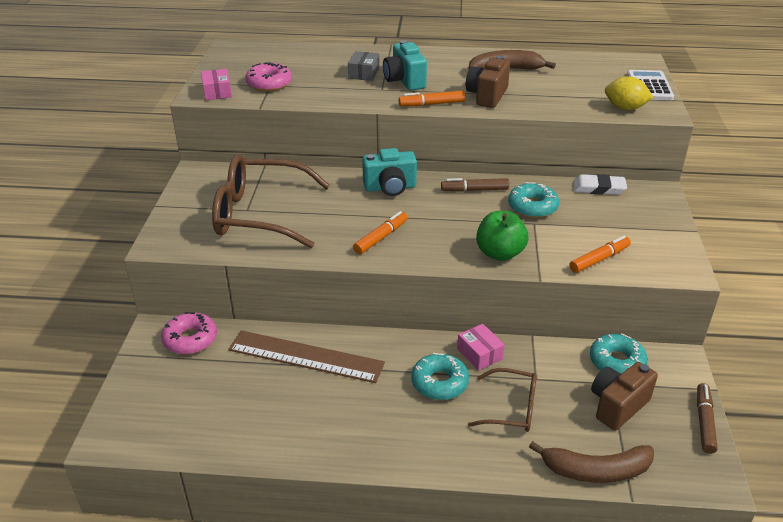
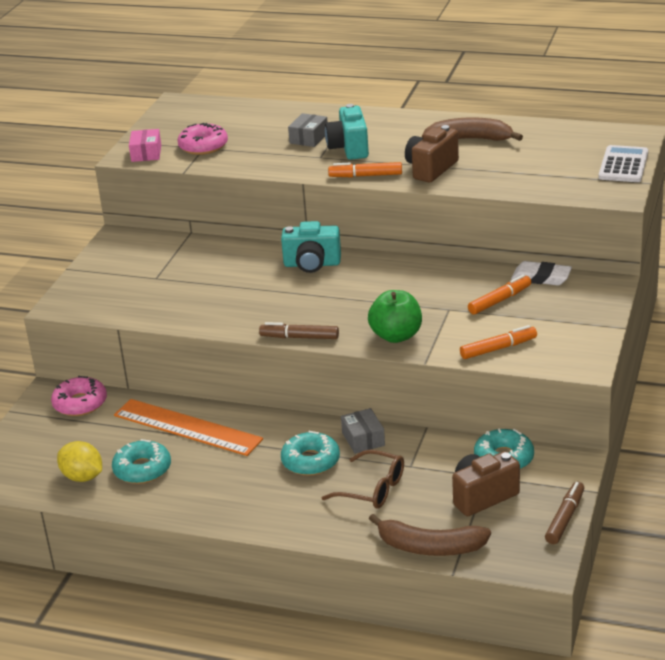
camera: 15 degrees right, 5 degrees down
brown glasses [212,155,330,248] -> none
brown ruler [228,330,385,383] -> orange ruler [114,399,263,456]
orange marker [353,211,408,254] -> orange marker moved to [468,274,531,315]
brown marker [441,178,509,192] -> brown marker moved to [259,322,339,339]
pink box [457,324,505,370] -> grey box [341,408,385,454]
turquoise donut [508,182,559,218] -> turquoise donut moved to [112,439,171,484]
yellow lemon [605,76,654,110] -> yellow lemon moved to [57,441,102,482]

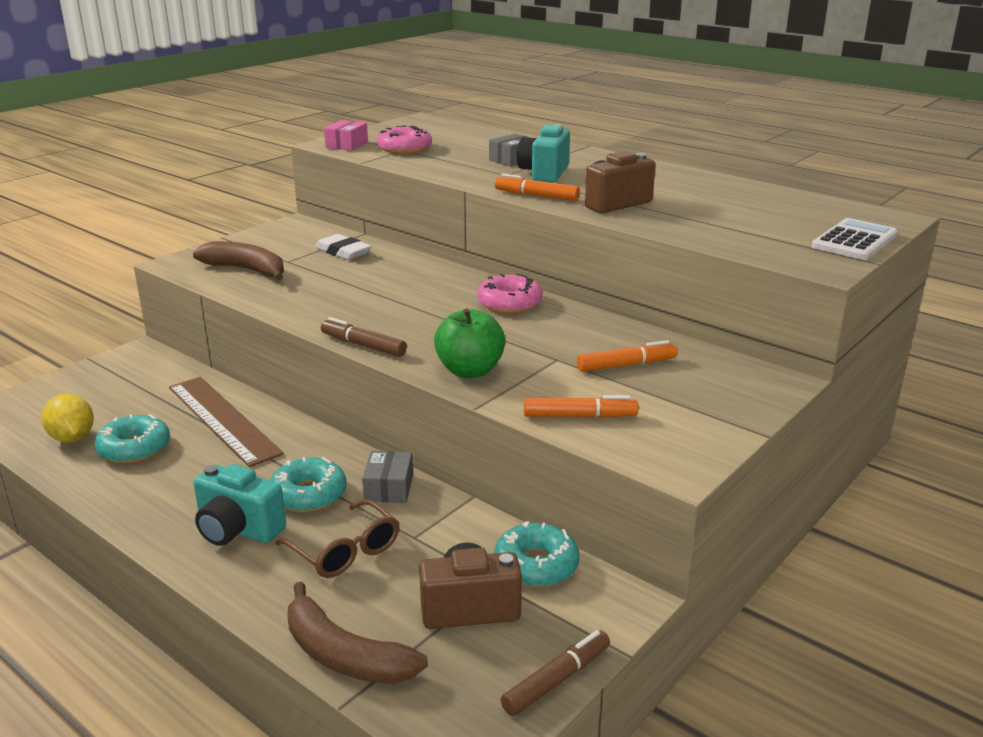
camera: 20 degrees right, 5 degrees down
pink donut [51,376,107,416] -> pink donut moved to [477,273,543,313]
orange ruler [114,399,263,456] -> brown ruler [169,377,284,467]
turquoise camera [281,221,341,273] -> turquoise camera moved to [193,464,286,546]
brown banana [422,117,523,141] -> brown banana moved to [193,241,284,281]
white eraser [511,261,572,286] -> white eraser moved to [315,234,371,260]

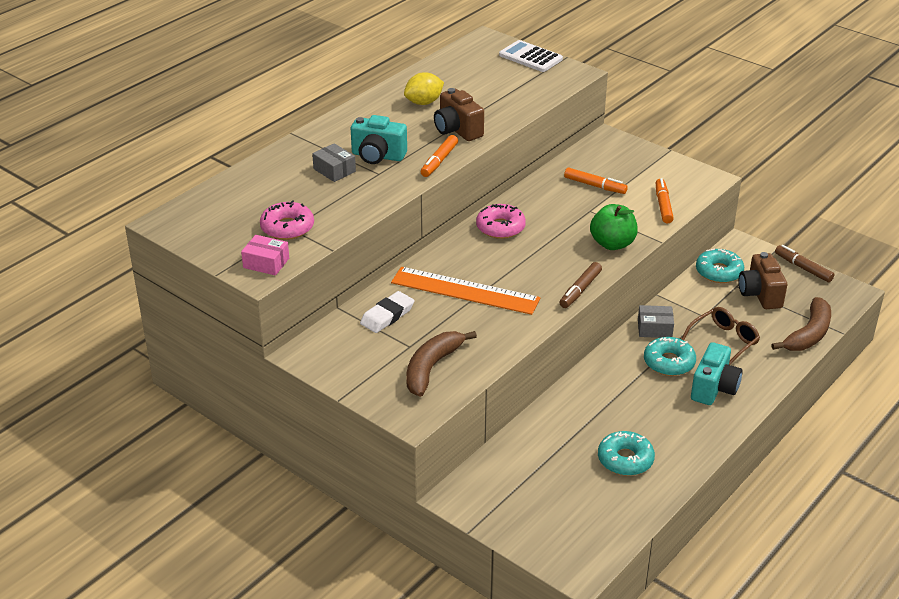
camera: 90 degrees left, 10 degrees up
yellow lemon [42,393,94,443] -> yellow lemon moved to [404,73,444,105]
brown ruler [169,377,284,467] -> none
orange marker [577,340,677,372] -> orange marker turned 135 degrees clockwise [564,167,628,194]
none -> orange ruler [391,267,540,315]

